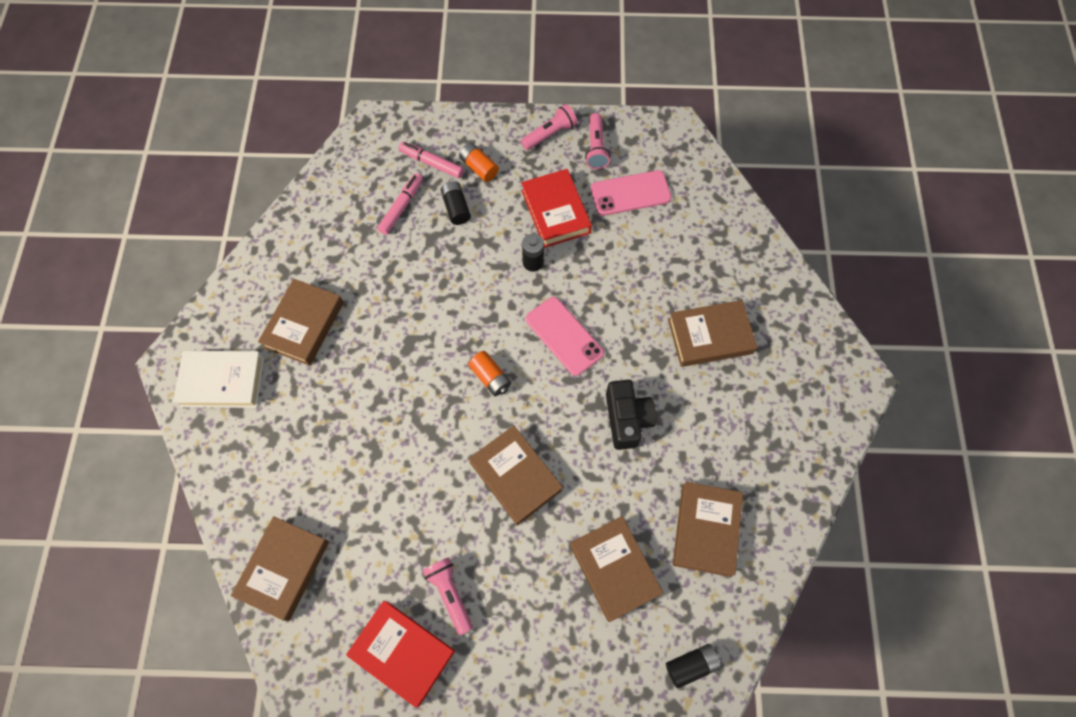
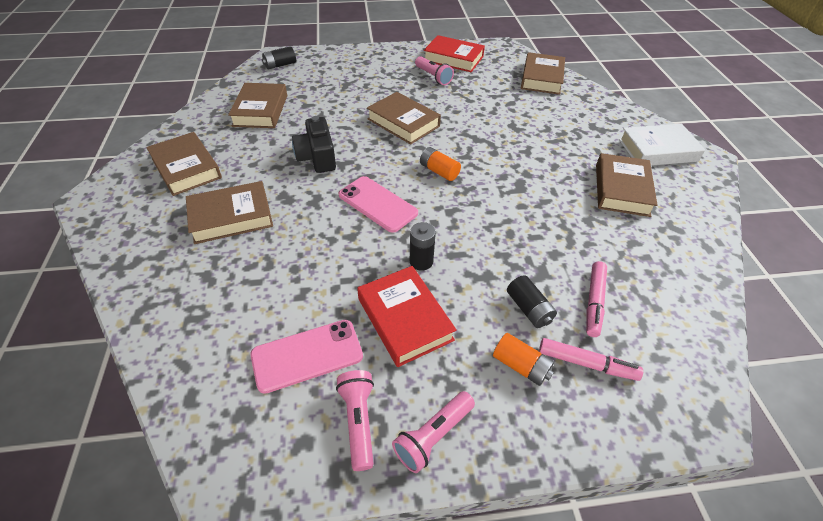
camera: 170 degrees right, 20 degrees down
brown book [570,516,663,622] -> brown book moved to [146,132,222,196]

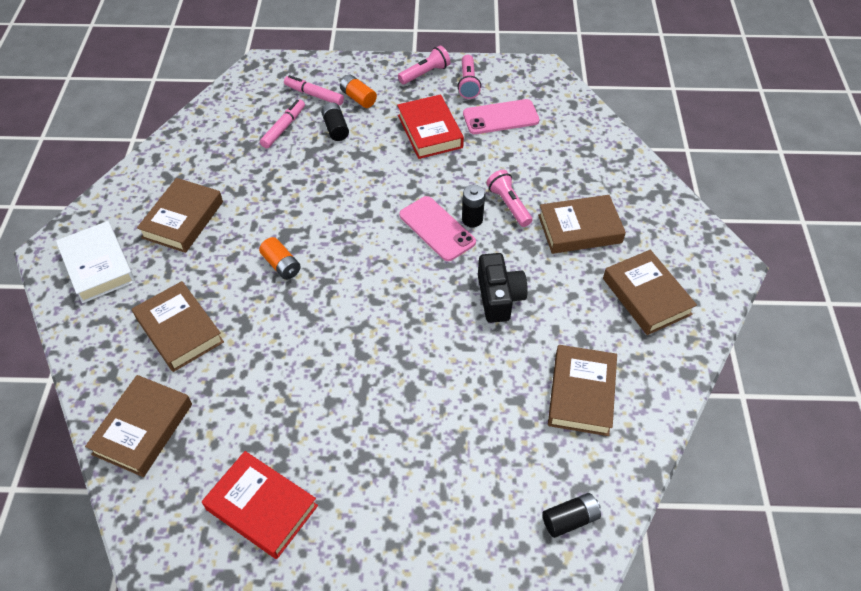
camera: 170 degrees left, 5 degrees up
brown book [367,92,441,145] -> brown book moved to [132,281,224,372]
black battery [410,222,436,271] -> black battery moved to [462,185,485,227]
pink flashlight [415,56,454,85] -> pink flashlight moved to [487,170,532,227]
orange battery [420,147,461,181] -> orange battery moved to [259,237,301,280]
white book [619,124,705,166] -> white book turned 60 degrees clockwise [56,221,135,303]

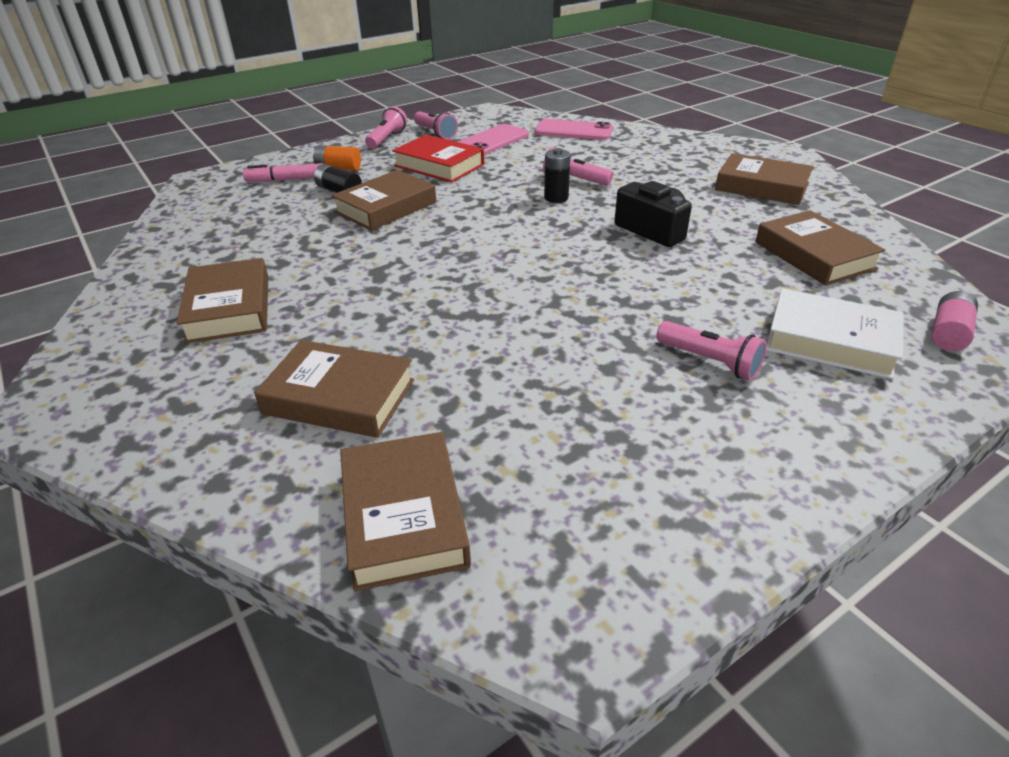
camera: 35 degrees left, 15 degrees down
white book [56,221,135,303] -> white book moved to [766,288,903,379]
red book [202,451,318,559] -> none
orange battery [259,237,301,280] -> none
pink marker [260,99,305,148] -> none
pink phone [399,196,476,261] -> pink phone moved to [535,119,613,140]
brown book [538,195,626,254] -> brown book moved to [331,170,436,231]
black battery [542,493,601,538] -> pink battery [932,291,978,351]
none -> pink flashlight [657,321,767,380]

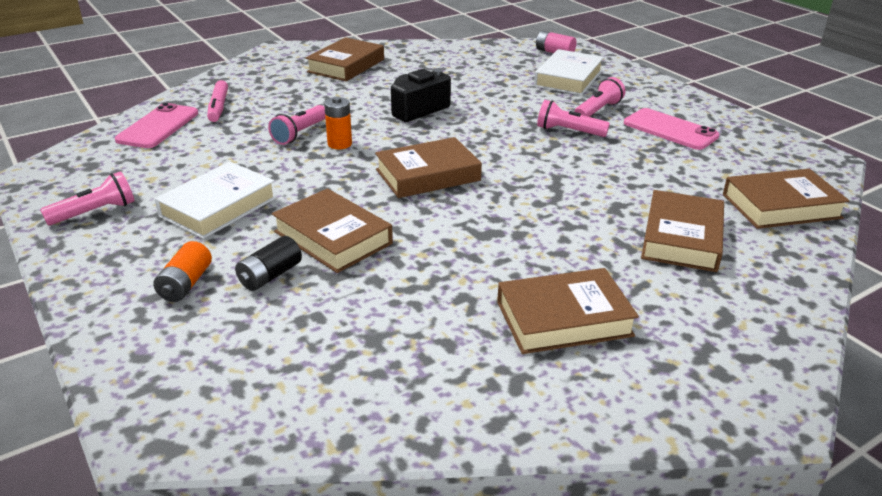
camera: 90 degrees left, 5 degrees down
pink marker [243,163,324,182] -> pink marker moved to [207,80,228,122]
pink flashlight [365,106,407,149] -> pink flashlight moved to [537,100,610,137]
red book [392,135,484,183] -> white book [154,162,277,239]
pink phone [457,124,529,155] -> pink phone moved to [624,108,719,150]
black battery [544,148,570,203] -> orange battery [324,96,352,149]
brown book [755,210,885,286] -> brown book moved to [375,137,482,198]

